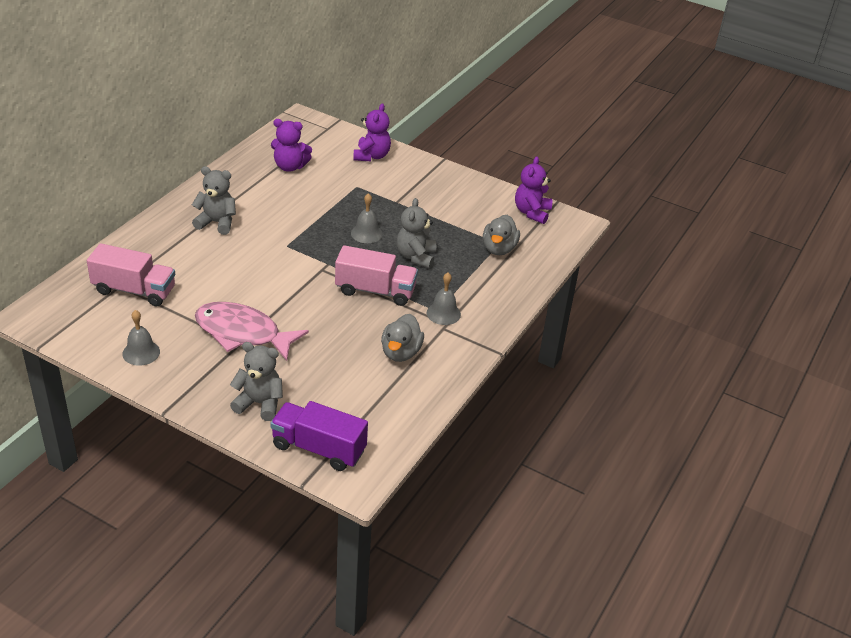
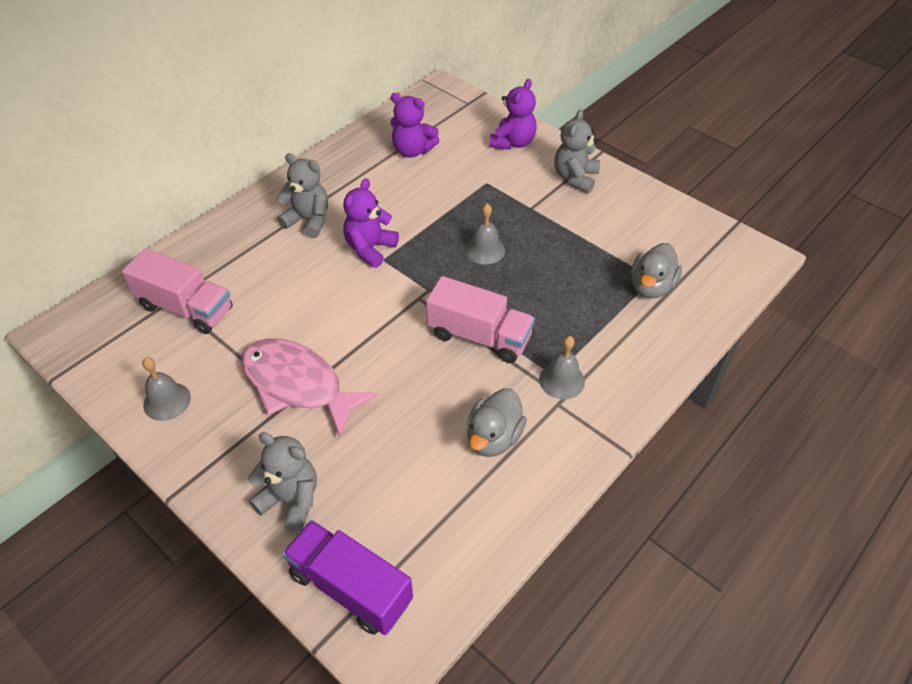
camera: 15 degrees right, 10 degrees up
grey teddy bear [397,198,436,268] -> grey teddy bear moved to [554,110,600,193]
purple teddy bear [515,156,552,224] -> purple teddy bear moved to [343,178,399,268]

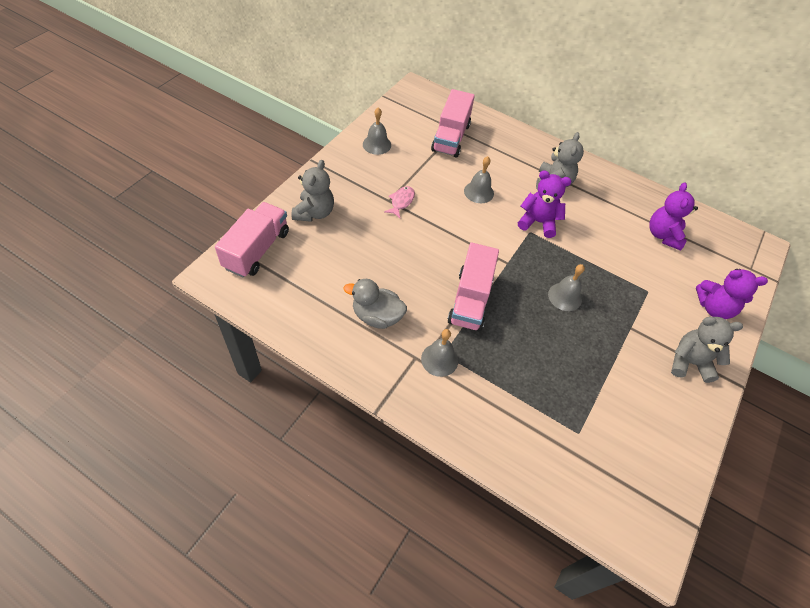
camera: 75 degrees right, 5 degrees up
pink fish [241,338,378,437] -> pink fish [384,186,415,218], size x0.43
purple truck [282,520,413,635] -> pink truck [215,202,289,277]
grey duck [631,243,682,298] -> none
none -> grey bell [464,156,494,203]

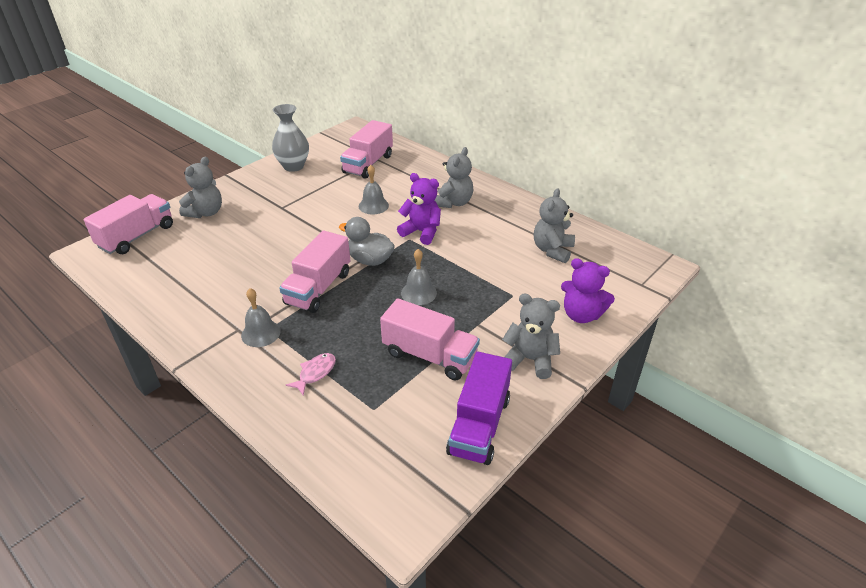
camera: 15 degrees right, 15 degrees down
grey duck [344,279,407,329] -> grey duck moved to [339,217,395,266]
grey bell [363,107,391,155] -> grey vase [272,104,309,172]
pink fish [384,186,415,218] -> pink fish moved to [286,353,336,396]
purple teddy bear [649,182,698,251] -> grey teddy bear [534,188,575,263]
none -> pink truck [380,298,480,381]
none -> purple truck [446,352,512,465]

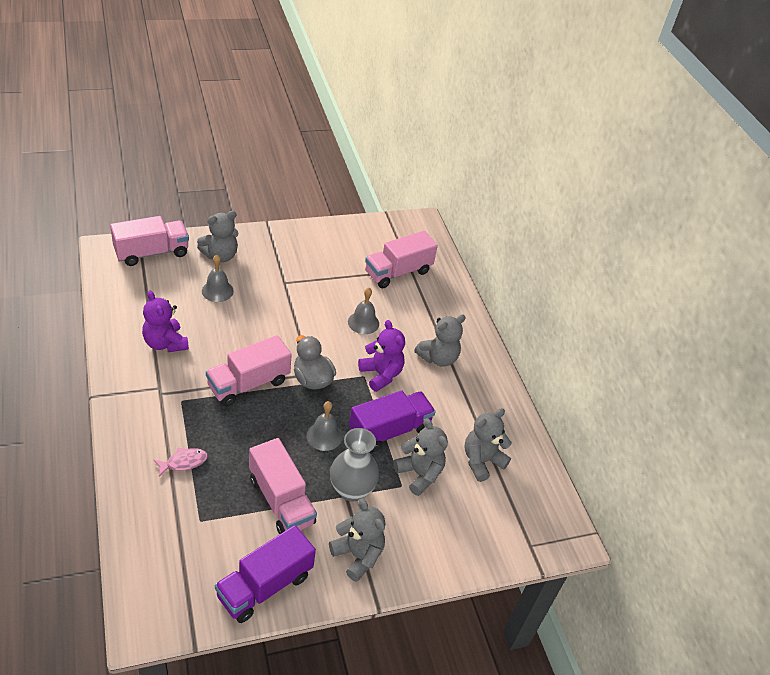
camera: 25 degrees right, 5 degrees up
grey bell [241,288,281,347] -> grey bell moved to [202,255,234,302]
grey vase [272,104,309,172] -> grey vase moved to [330,428,379,502]
purple teddy bear [561,258,615,323] -> purple teddy bear moved to [142,291,189,352]
none -> purple truck [349,390,436,452]
none -> grey teddy bear [393,418,448,496]

